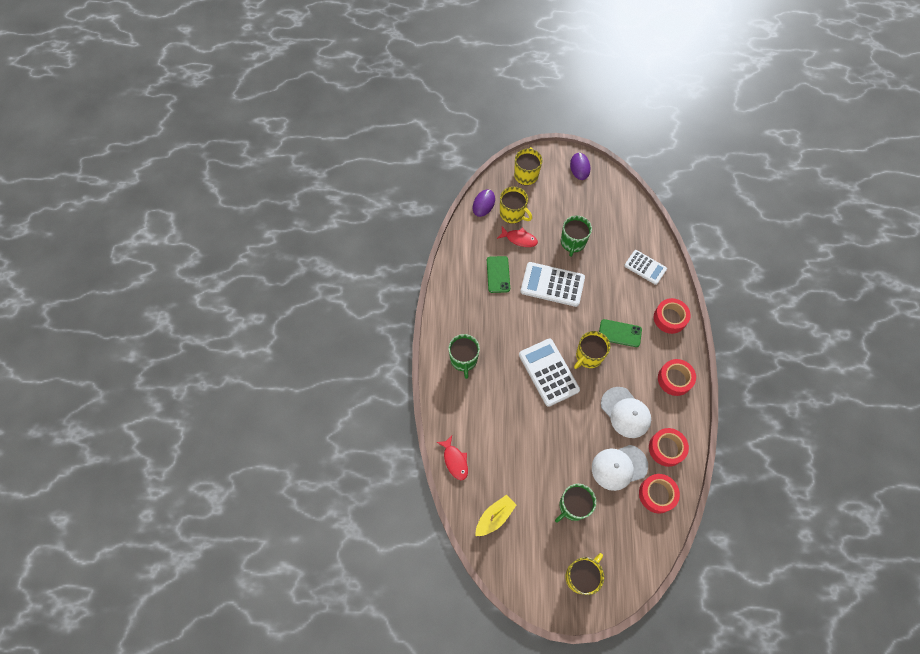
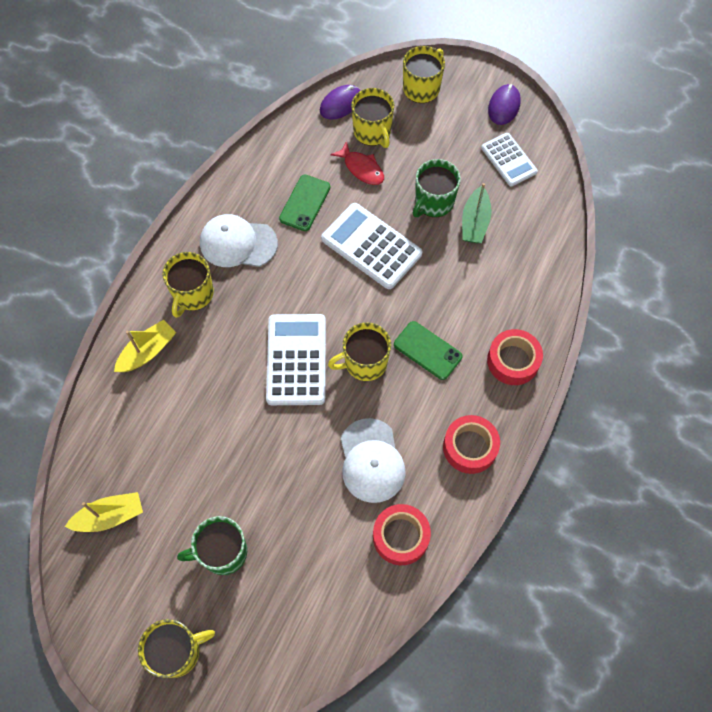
camera: 25 degrees right, 0 degrees up
red fish [437,435,468,480] -> none
green mug [449,334,480,379] -> yellow mug [162,252,214,318]
white cap [592,445,648,491] -> white cap moved to [200,214,278,267]
white calculator [624,250,667,285] -> white calculator moved to [481,133,538,186]
red tape [639,474,680,514] -> none
none -> yellow boat [114,320,176,372]
none -> green boat [462,183,492,243]

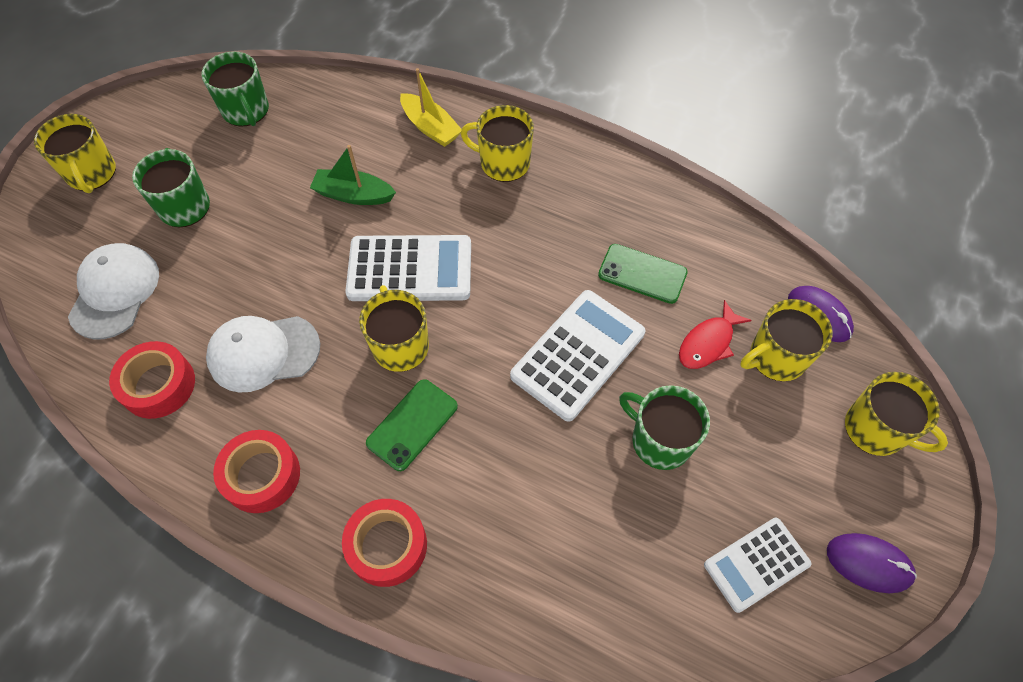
camera: 90 degrees right, 5 degrees down
yellow boat [65,492,143,532] -> green mug [201,52,269,127]
white cap [200,214,278,267] -> white cap moved to [68,243,159,339]
green boat [462,183,492,243] -> green boat moved to [310,145,396,205]

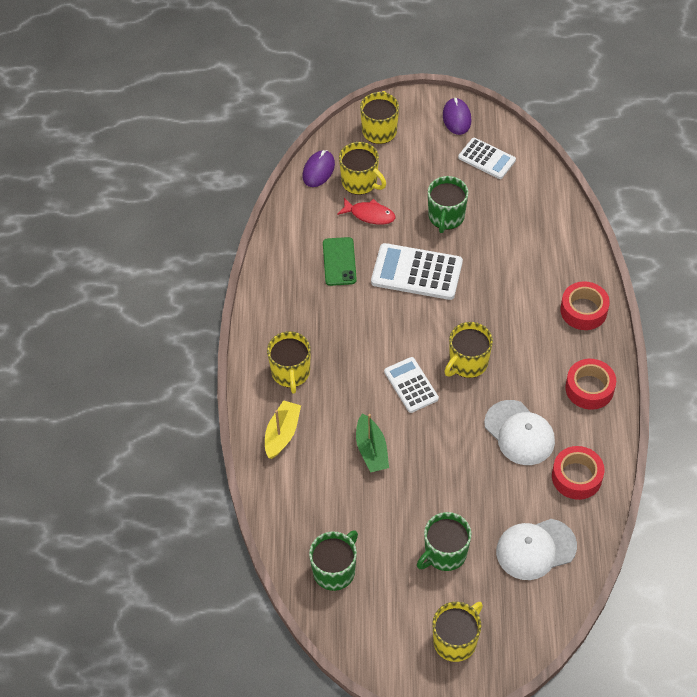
camera: 115 degrees left, 5 degrees down
white calculator [345,235,471,301] -> white calculator [384,357,439,413], size x0.63
green phone [366,379,458,471] -> none

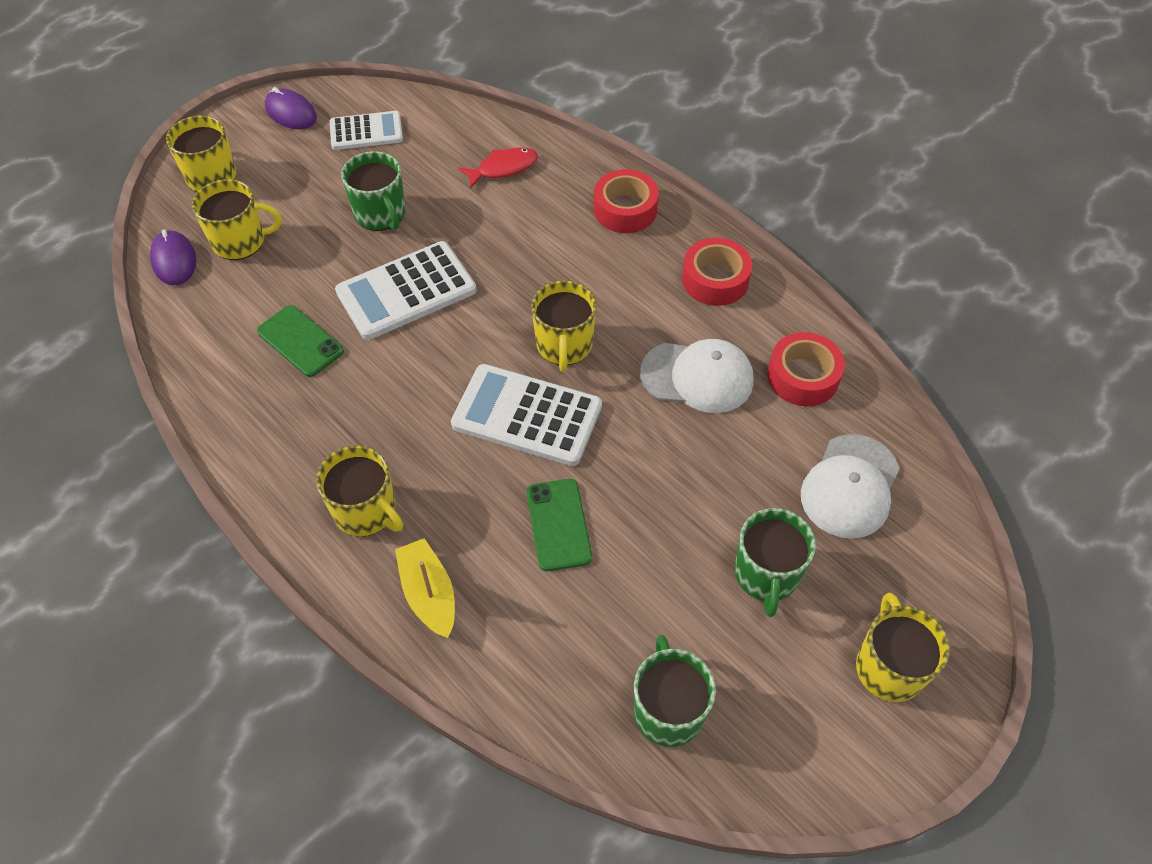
camera: 45 degrees left, 0 degrees up
red fish [337,198,395,225] -> red fish moved to [459,147,538,189]
green boat [356,413,389,473] -> green phone [526,479,592,571]
white calculator [384,357,439,413] -> white calculator [451,364,602,466], size x1.58

